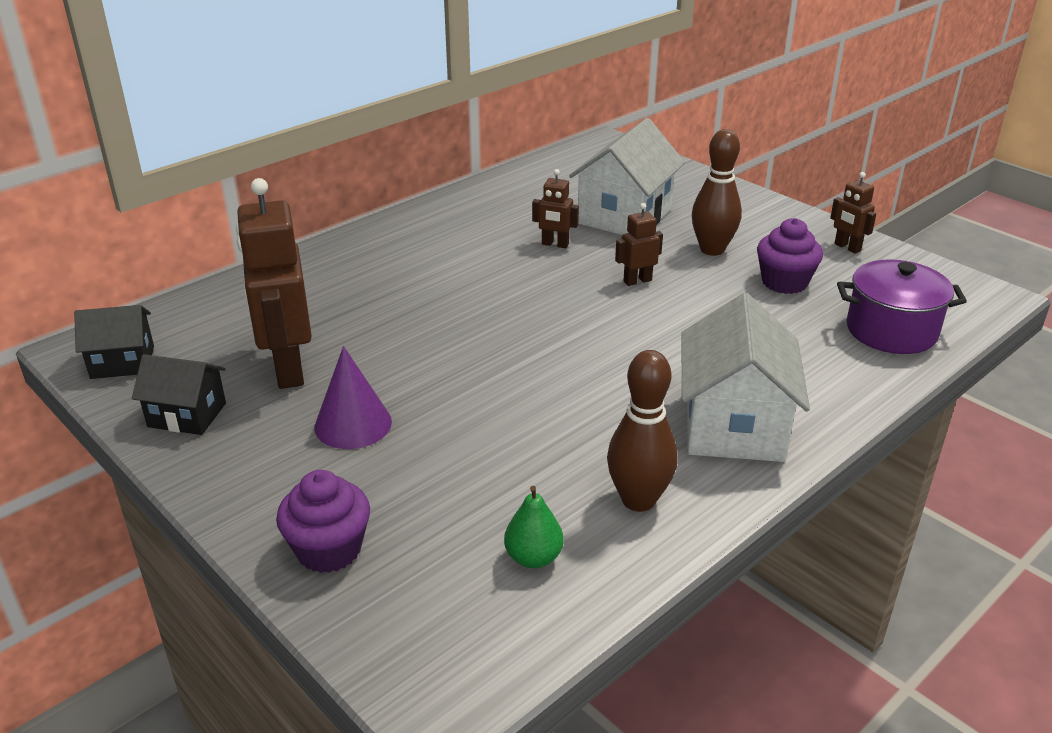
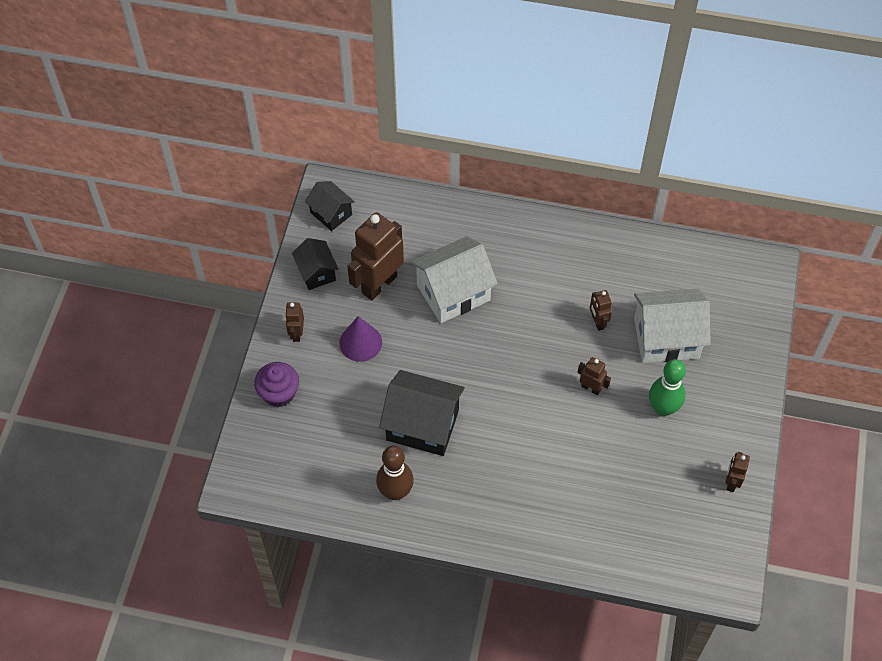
camera: 55 degrees right, 25 degrees up
green pear [504,486,564,568] -> none
white house [681,293,810,462] -> white house moved to [410,236,498,323]
brown bowling pin [692,129,742,256] -> green bowling pin [649,359,686,416]
purple cupcake [757,218,823,294] -> none
purple pot [837,259,967,354] -> none
none -> brown robot [285,302,304,342]
none -> black house [379,370,465,456]

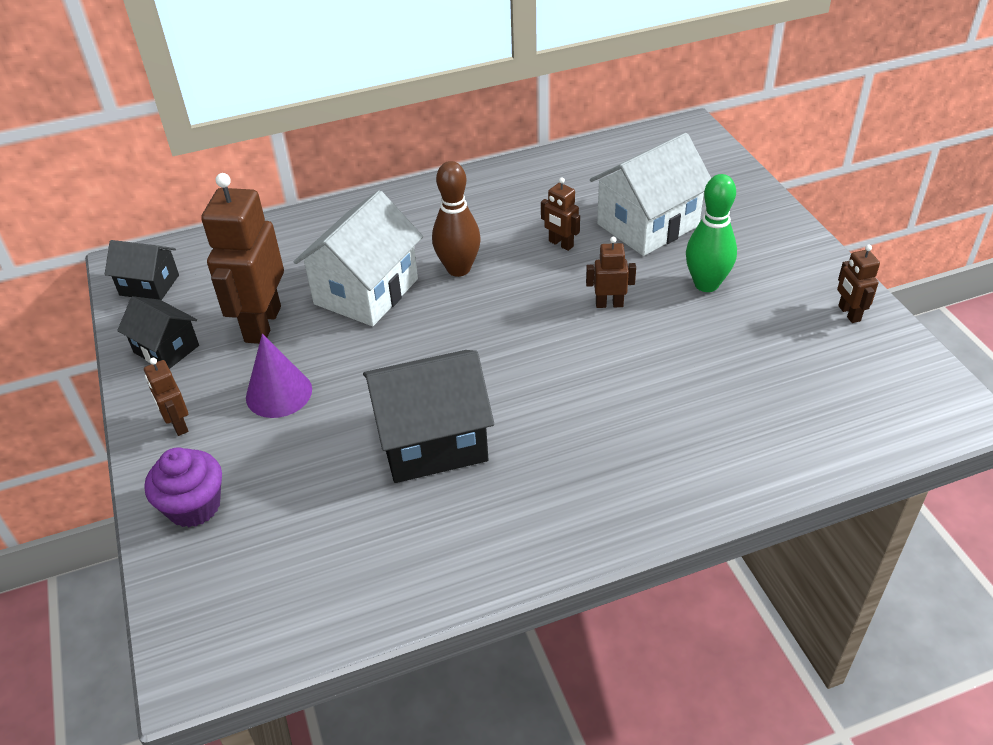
camera: 30 degrees left, 15 degrees down
brown bowling pin [376,446,414,500] -> brown bowling pin moved to [432,161,481,277]

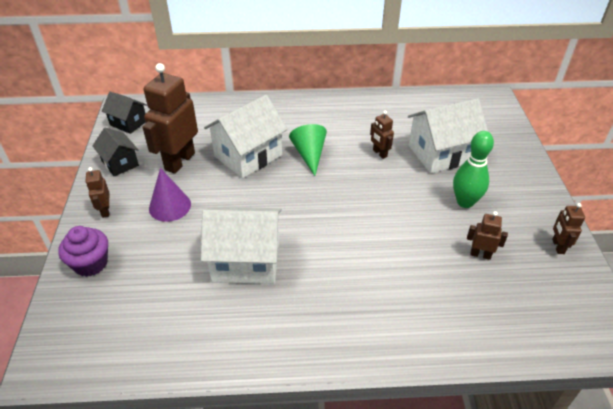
camera: 15 degrees right, 0 degrees up
black house [363,350,494,483] -> white house [201,207,282,284]
brown bowling pin [432,161,481,277] -> green cone [289,124,327,176]
brown robot [586,237,636,308] -> brown robot moved to [467,211,508,260]

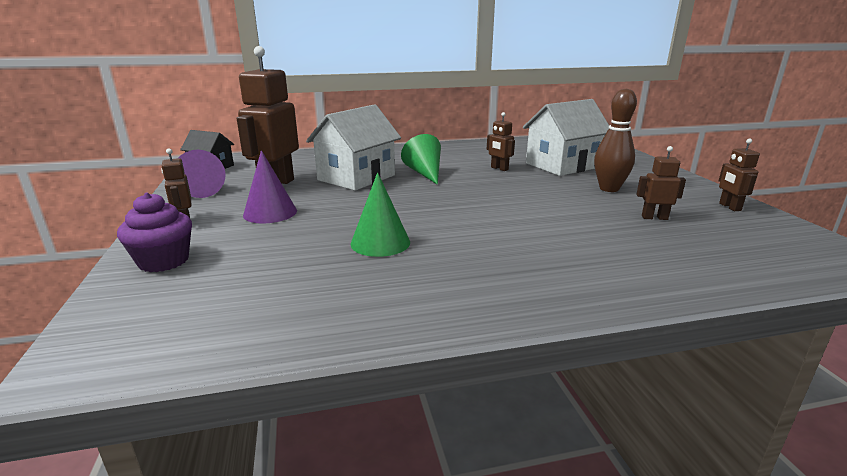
camera: 10 degrees left, 20 degrees down
black house [92,128,139,177] -> purple cone [179,150,226,198]
white house [201,207,282,284] -> green cone [351,172,410,257]
green bowling pin [453,131,494,208] -> brown bowling pin [594,88,637,192]

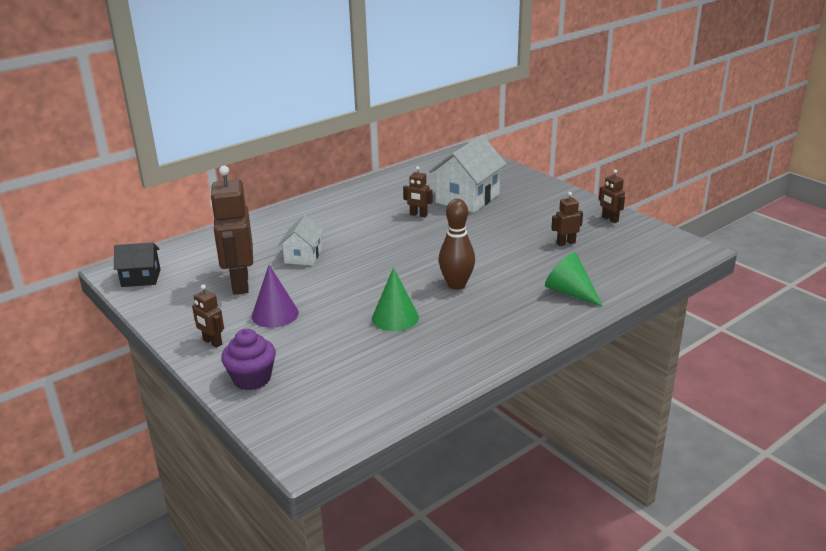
camera: 25 degrees left, 5 degrees up
purple cone [179,150,226,198] -> none
white house [306,104,401,191] -> white house [278,215,324,266], size x0.58
green cone [401,134,441,185] -> green cone moved to [545,252,603,307]
brown bowling pin [594,88,637,192] -> brown bowling pin moved to [439,199,475,290]

